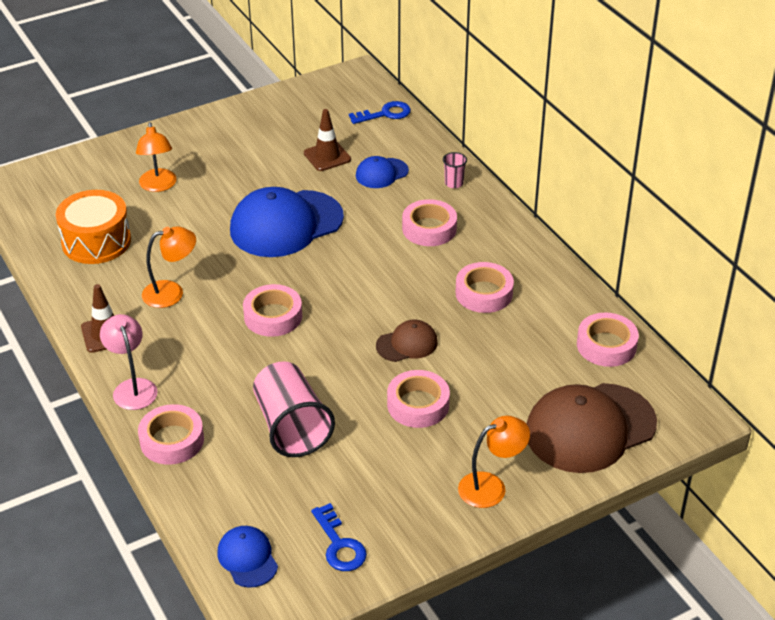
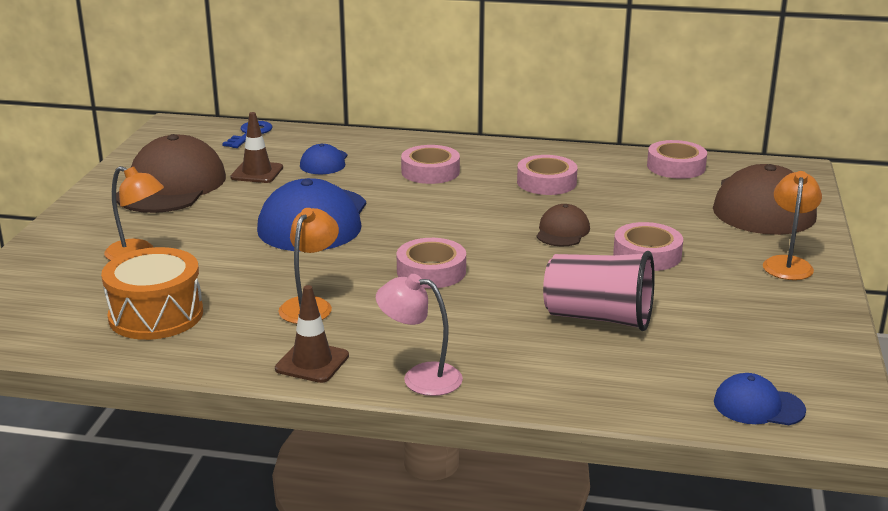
camera: 50 degrees left, 15 degrees down
pink tape [138,404,204,465] -> none
blue key [311,503,367,571] -> none
pink cup [443,152,467,188] -> none
none -> brown cap [116,134,226,213]

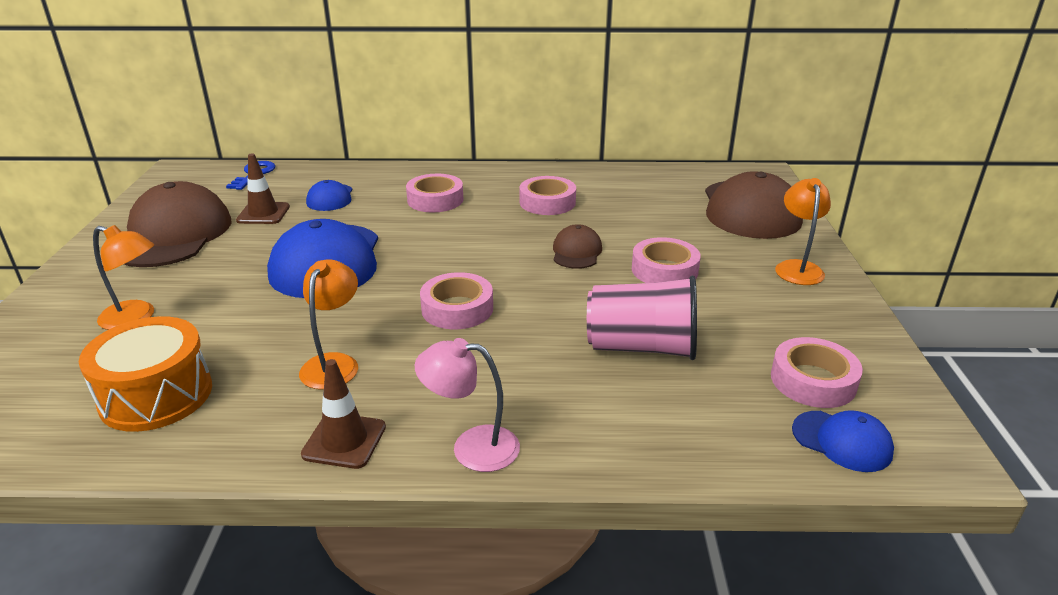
camera: 10 degrees left, 5 degrees up
pink tape [647,140,707,179] -> pink tape moved to [771,337,863,408]
blue cap [714,373,806,425] -> blue cap turned 150 degrees counterclockwise [792,410,894,472]

